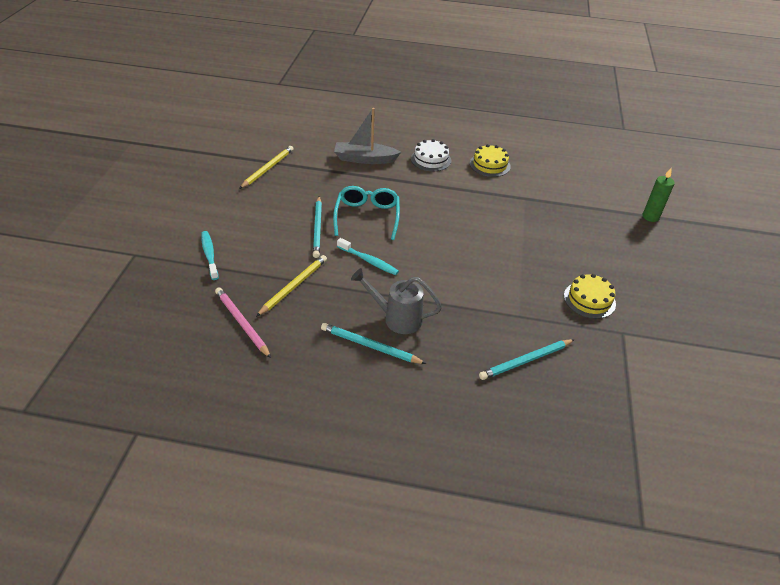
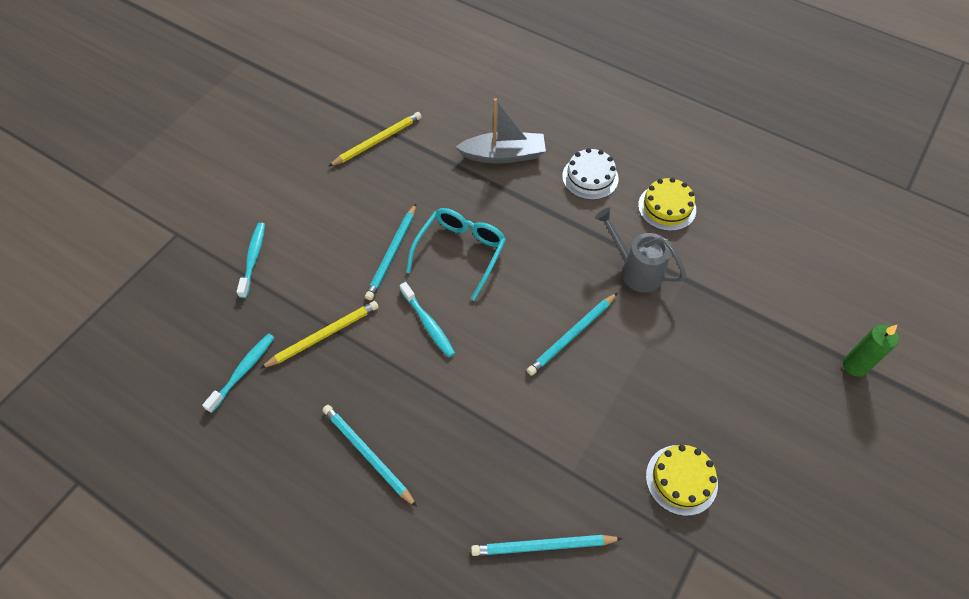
camera: 25 degrees right, 15 degrees up
pink pencil [215,287,271,358] -> turquoise toothbrush [202,333,275,413]
grey boat [334,108,401,164] -> grey boat turned 150 degrees clockwise [456,98,546,163]
grey watering can [351,268,442,334] -> grey watering can moved to [595,208,686,293]
none -> turquoise pencil [527,293,617,376]

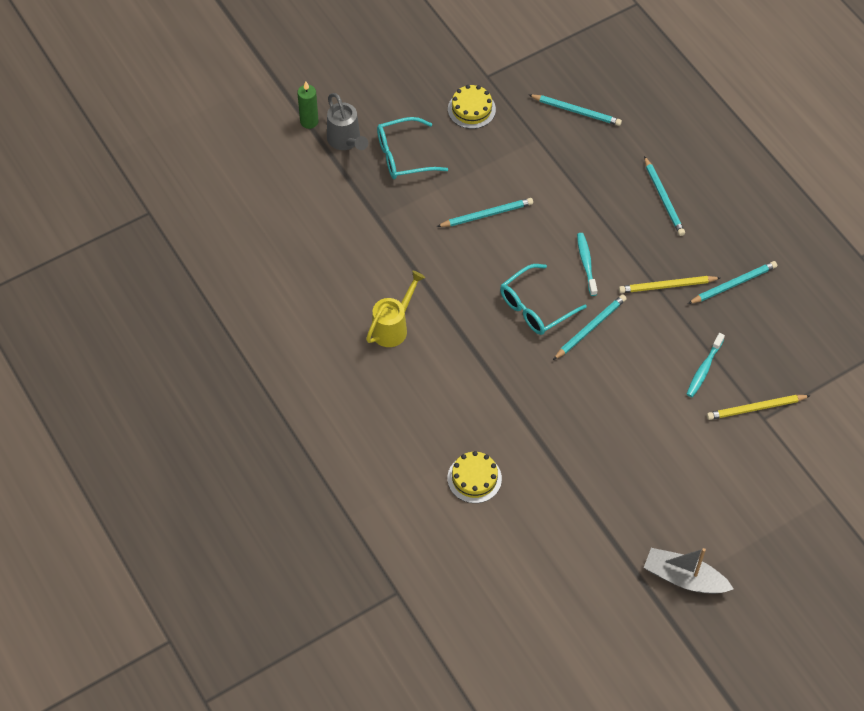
camera: 155 degrees left, 0 degrees up
turquoise toothbrush [202,333,275,413] -> turquoise pencil [688,261,777,304]
yellow pencil [328,112,422,167] -> yellow pencil moved to [707,395,811,420]
grey boat [456,98,546,163] -> grey boat moved to [644,548,733,594]
white cake [562,148,619,200] -> yellow watering can [366,271,425,347]
grey watering can [595,208,686,293] -> grey watering can moved to [327,93,368,150]
yellow cake [638,178,696,231] -> yellow cake moved to [447,451,502,503]
none -> turquoise glasses [377,117,448,179]

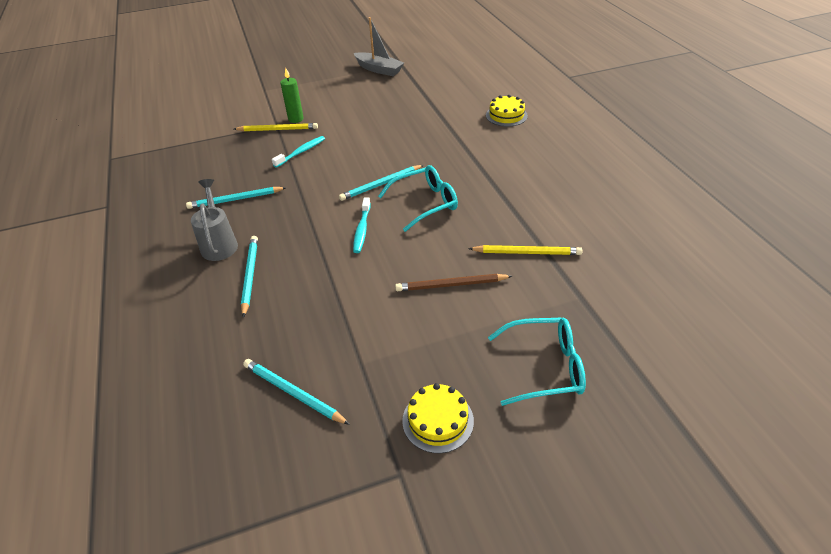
camera: 165 degrees left, 15 degrees down
green candle [297,81,319,129] -> green candle moved to [280,68,304,123]
grey watering can [327,93,368,150] -> grey watering can moved to [191,179,238,261]
yellow watering can [366,271,425,347] -> none
turquoise pencil [436,198,533,227] -> brown pencil [395,274,512,291]
yellow pencil [619,276,720,293] -> yellow pencil moved to [468,245,583,255]

